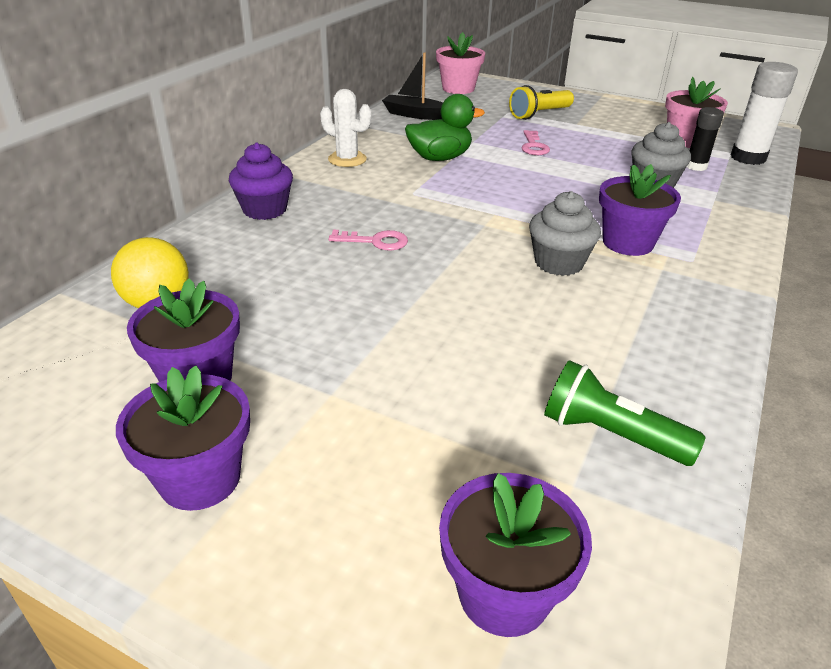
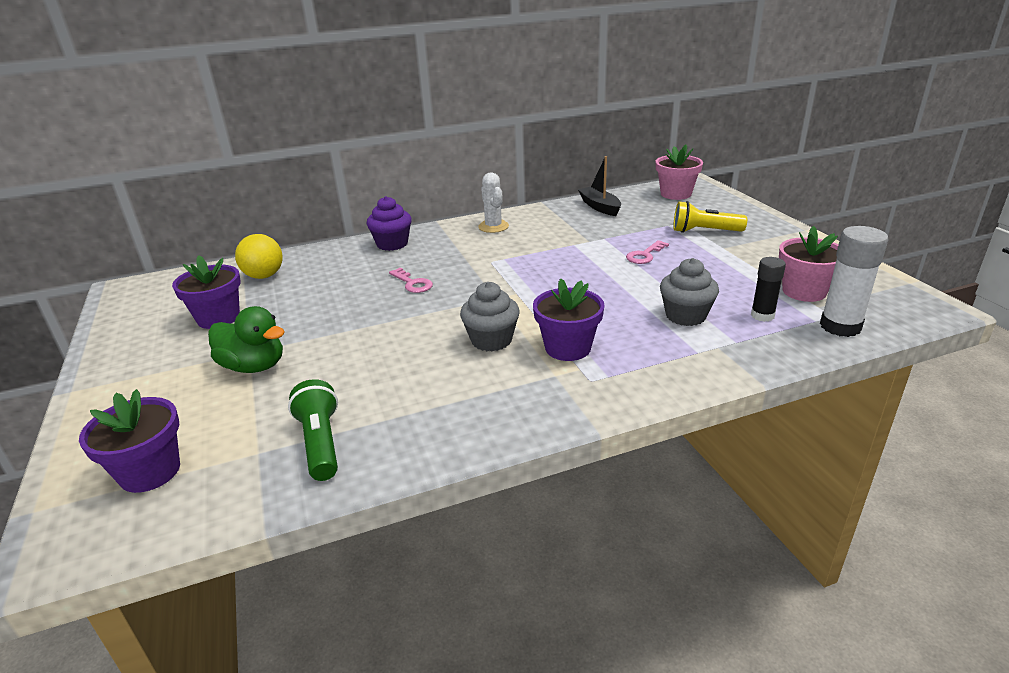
camera: 45 degrees right, 5 degrees down
purple flower pot [116,365,250,511] -> none
green duck [405,94,485,161] -> green duck moved to [208,306,284,373]

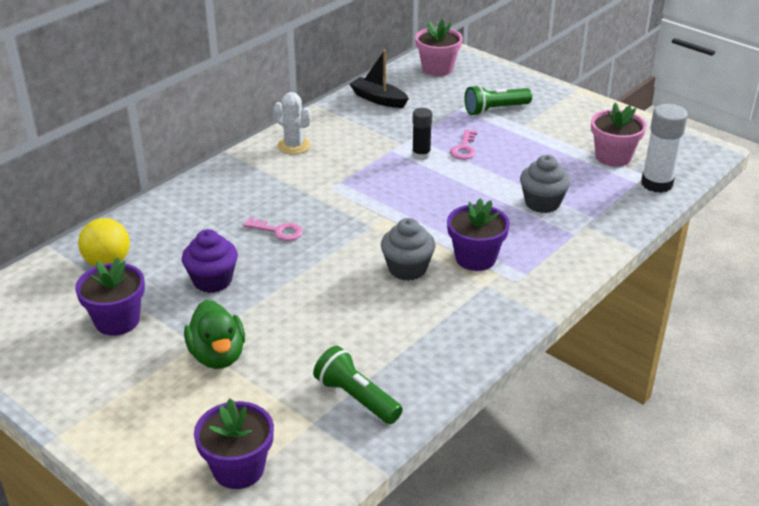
camera: 30 degrees left, 5 degrees up
green duck [208,306,284,373] -> green duck turned 75 degrees clockwise [184,300,245,369]
purple cupcake [367,196,412,251] -> purple cupcake moved to [182,229,238,293]
yellow flashlight [673,201,747,233] -> green flashlight [464,85,532,116]
black glue stick [751,257,786,322] -> black glue stick moved to [412,108,432,160]

